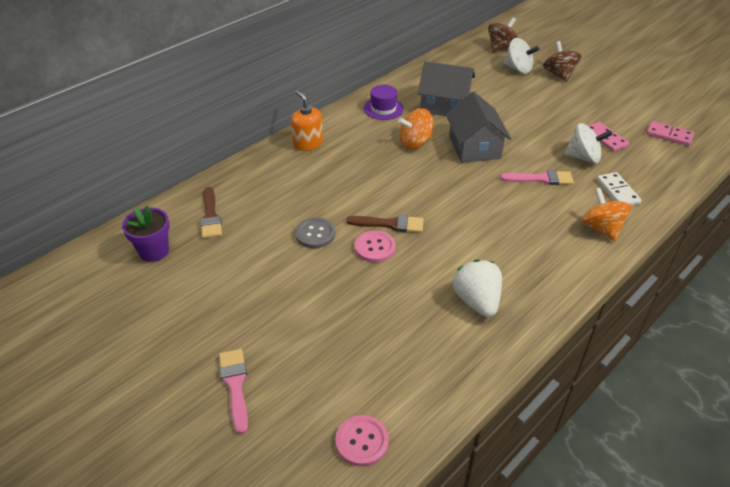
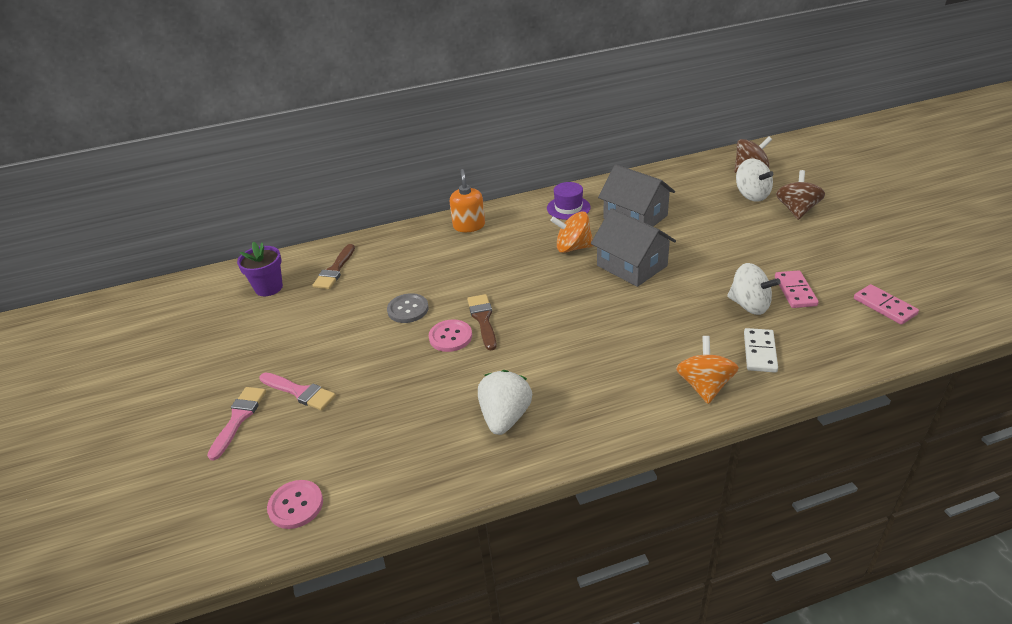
camera: 30 degrees right, 5 degrees down
brown brush [347,215,424,233] -> brown brush turned 135 degrees counterclockwise [467,294,497,351]
grey house [446,92,511,163] -> grey house turned 60 degrees counterclockwise [591,208,676,287]
pink brush [500,170,574,185] -> pink brush moved to [259,372,336,411]

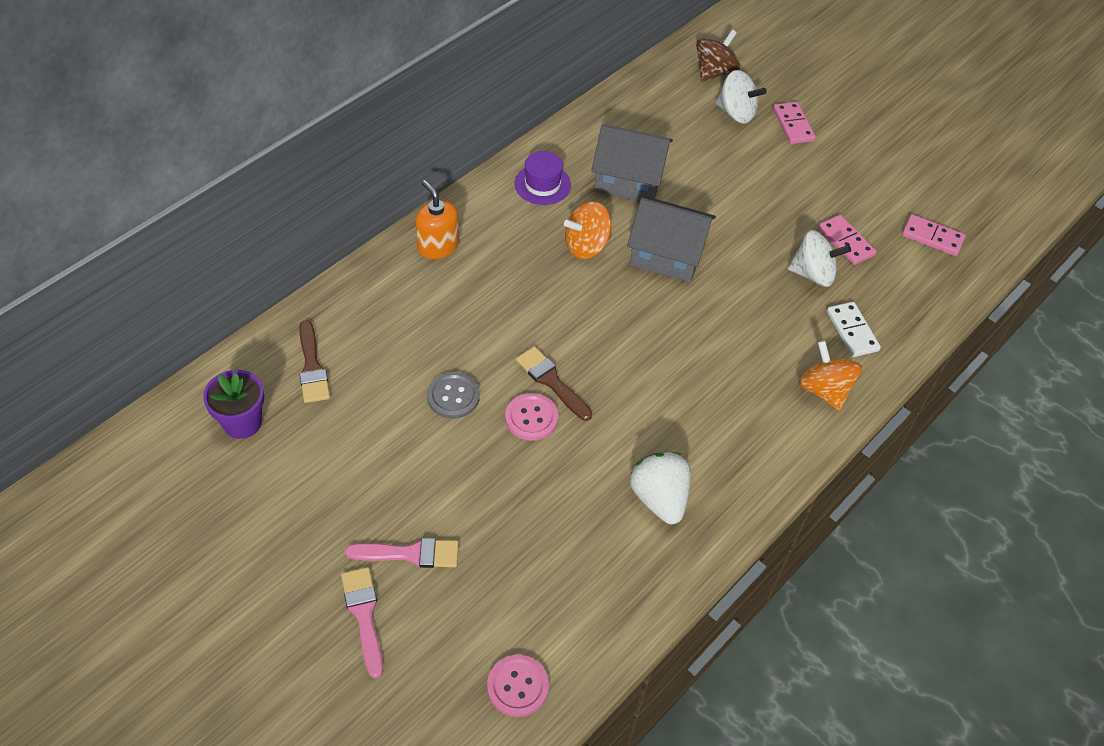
camera: 35 degrees left, 15 degrees up
brown spinning top [776,170,825,220] -> pink domino [773,102,816,144]

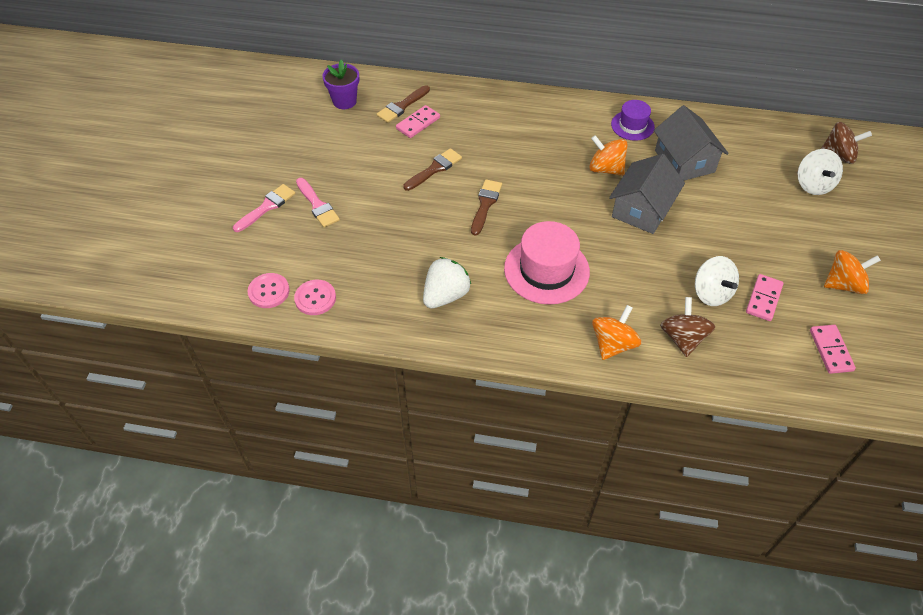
camera: 60 degrees right, 0 degrees up
orange soap dispenser [415,180,459,259] -> none
grey button [427,372,480,419] -> brown brush [403,148,462,191]
pink button [505,393,558,441] -> pink button moved to [294,280,336,315]
grey house [627,197,716,283] -> grey house turned 45 degrees clockwise [609,154,685,234]
pink domino [773,102,816,144] -> pink domino moved to [396,105,440,138]
white domino [827,302,881,357] -> brown spinning top [660,297,715,357]
none -> pink hat [504,221,590,305]
none -> orange spinning top [824,250,881,294]

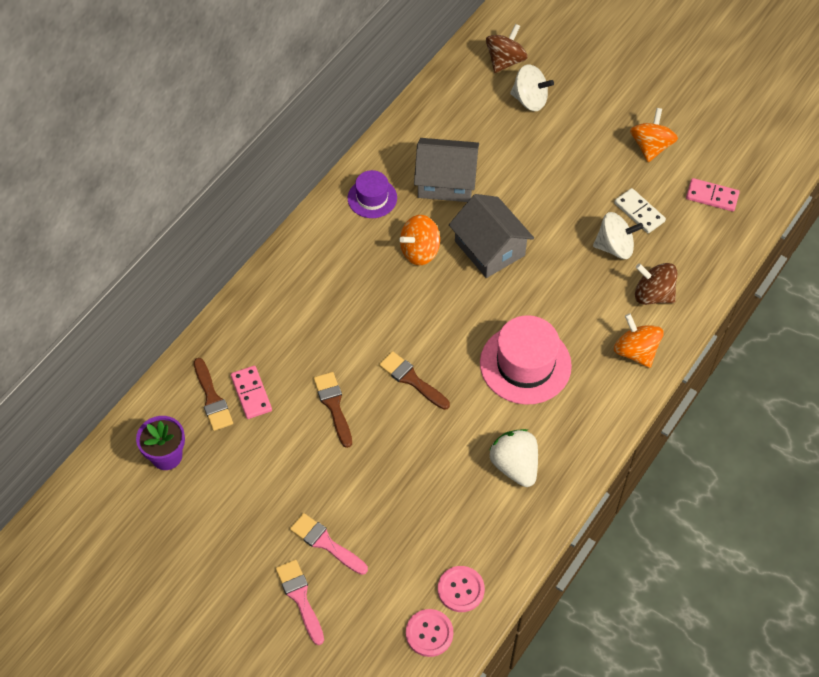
camera: 65 degrees left, 5 degrees up
pink brush [296,178,340,228] -> pink brush turned 135 degrees counterclockwise [290,513,368,575]
pink domino [746,274,783,321] -> white domino [614,188,666,233]

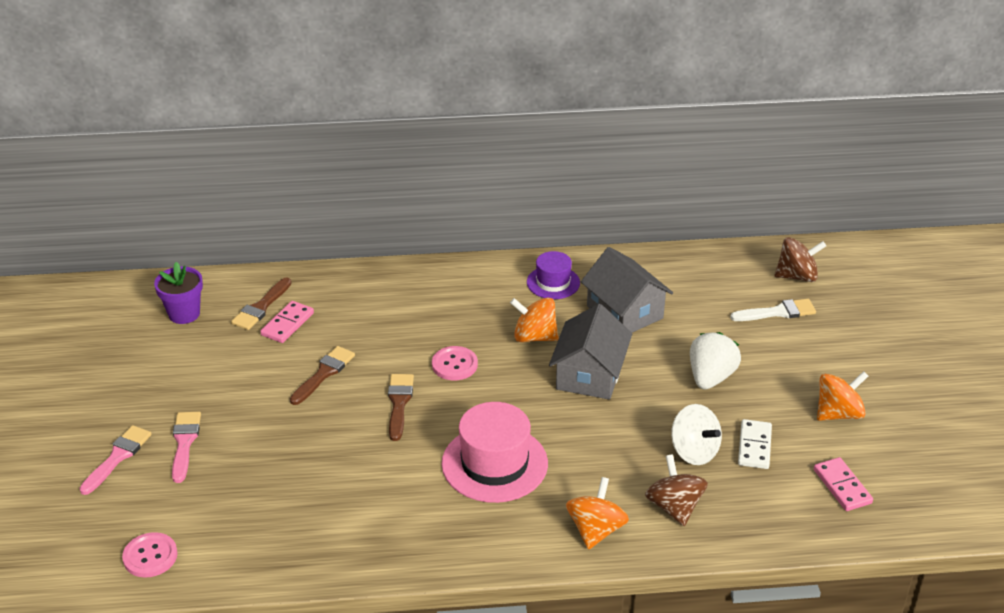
camera: 50 degrees right, 20 degrees down
pink button [438,566,485,612] -> pink button moved to [432,346,478,380]
white strawberry [490,429,538,487] -> white strawberry moved to [690,332,741,389]
white spinning top [510,64,554,111] -> white brush [730,299,816,321]

